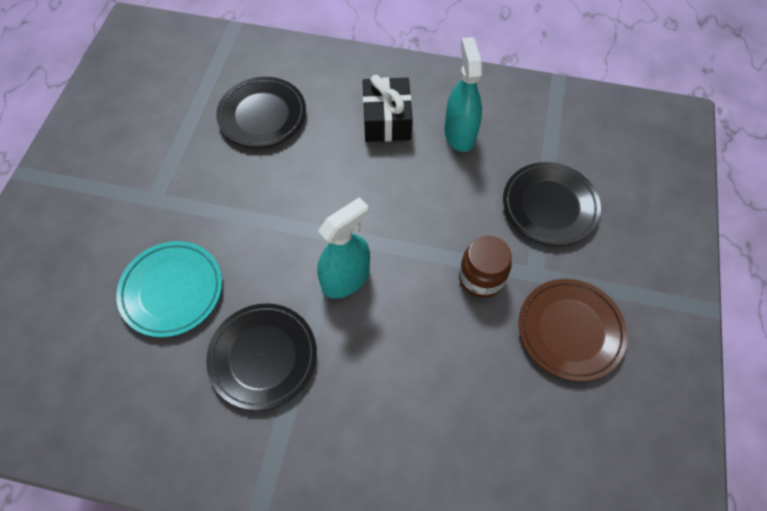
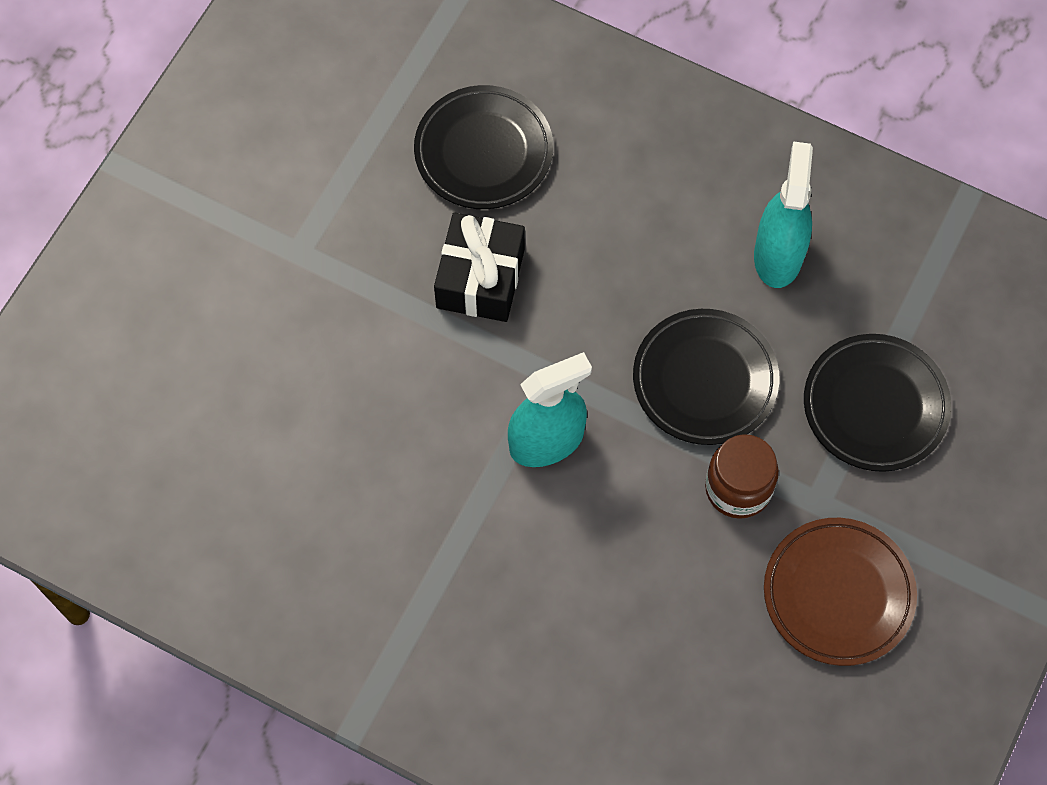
camera: 15 degrees right, 5 degrees up
turquoise plate [116,241,222,337] -> none
black plate [206,303,317,410] -> black plate moved to [633,309,779,445]
black gift [362,75,413,142] -> black gift moved to [434,212,525,322]

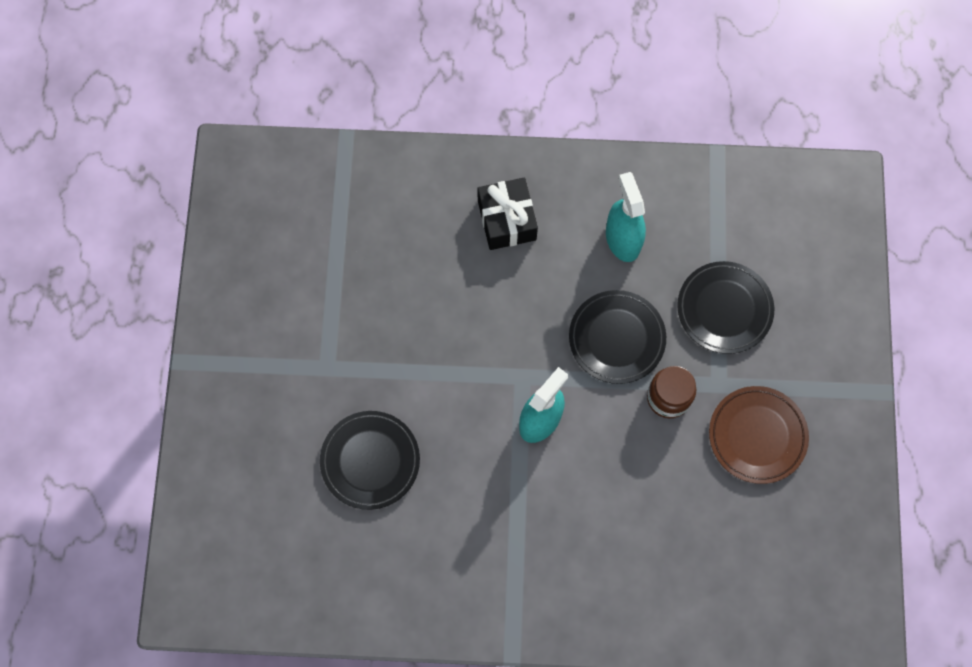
camera: 25 degrees left, 5 degrees up
black plate [414,85,553,209] -> black plate moved to [320,411,420,510]
black gift [434,212,525,322] -> black gift moved to [477,178,538,250]

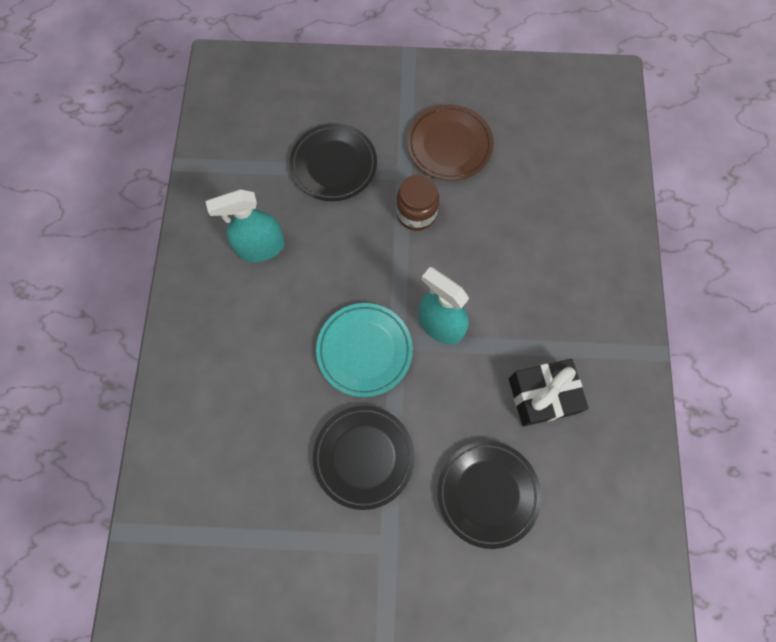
camera: 90 degrees left, 0 degrees up
black gift [477,178,538,250] -> black gift moved to [509,359,589,427]
black plate [569,290,666,384] -> black plate moved to [313,406,415,510]
none -> turquoise plate [316,303,413,397]

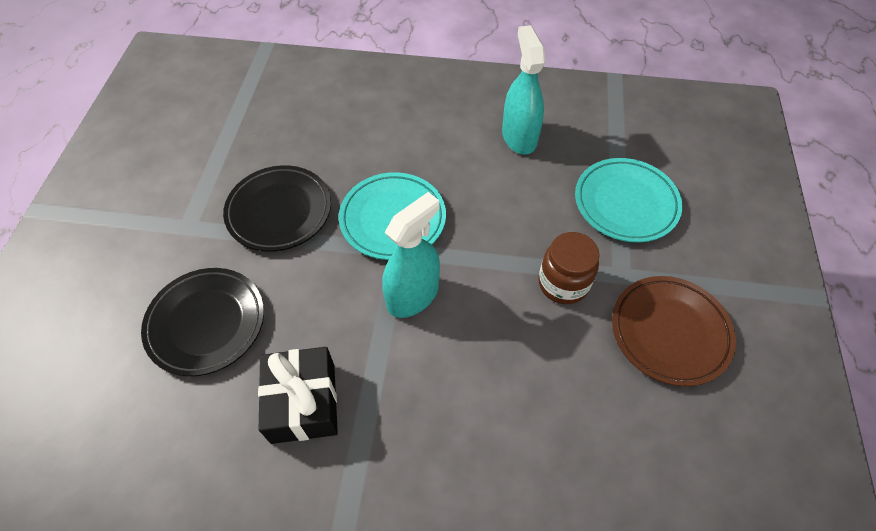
camera: 95 degrees right, 15 degrees down
black plate [290,123,377,201] -> turquoise plate [575,158,682,243]

